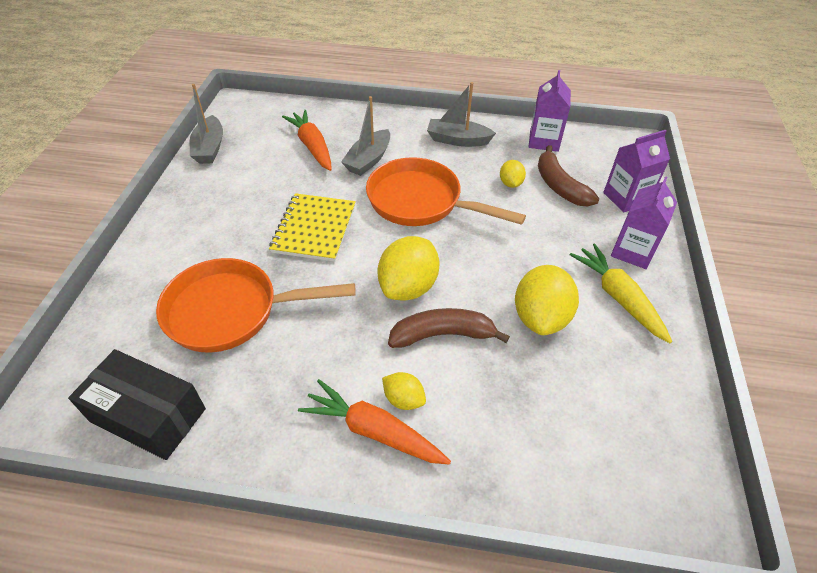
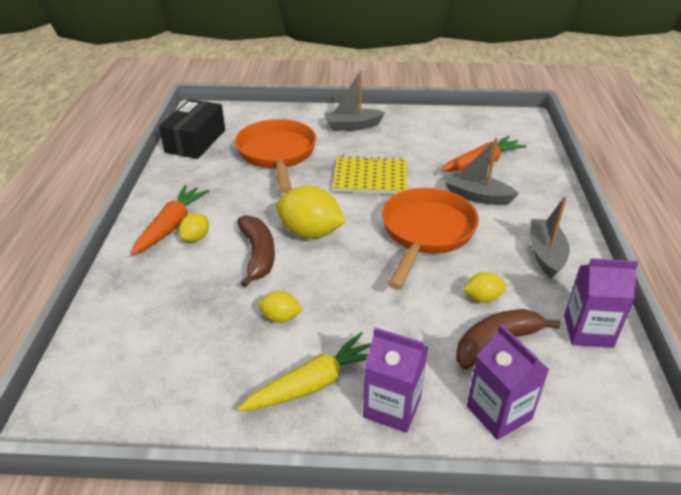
camera: 85 degrees right, 10 degrees down
grey boat [190,84,223,164] -> grey boat moved to [324,71,385,131]
yellow lemon [515,265,579,335] -> yellow lemon [258,291,303,323], size x0.52

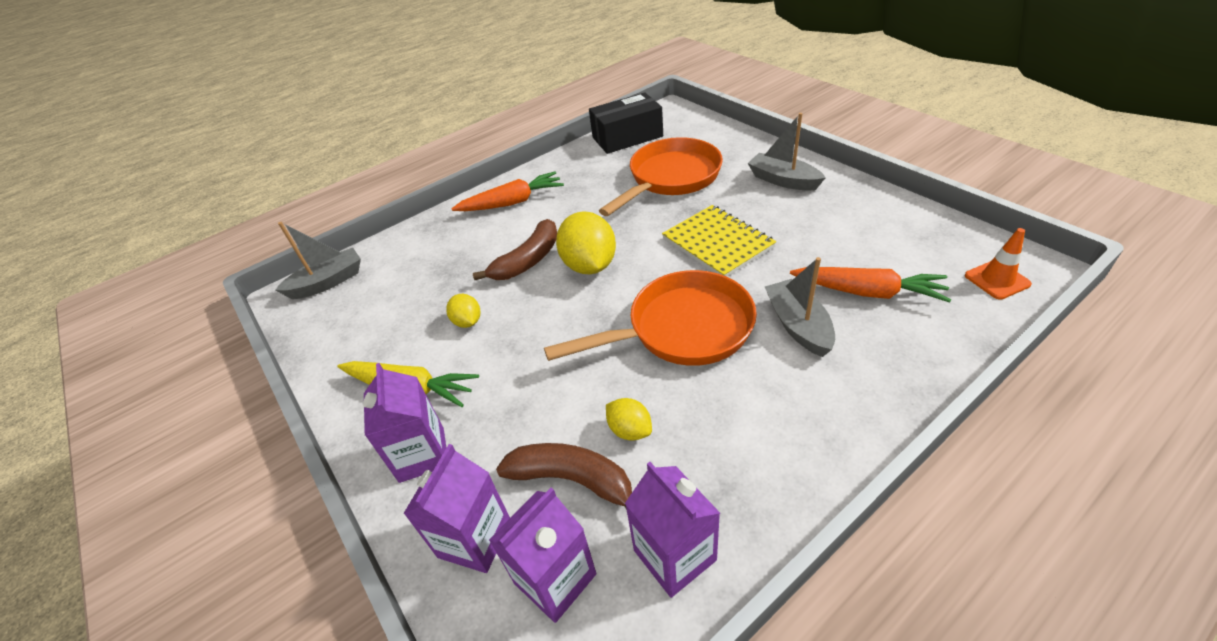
camera: 55 degrees right, 5 degrees up
yellow lemon [179,213,209,242] -> none
grey boat [530,196,570,279] -> grey boat moved to [275,222,361,299]
none -> purple carton [489,488,597,623]
none -> orange traffic cone [965,228,1032,299]

